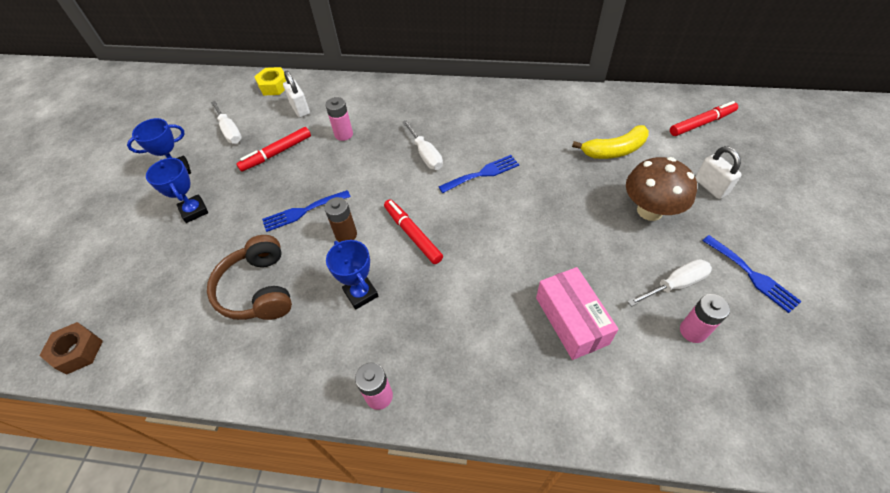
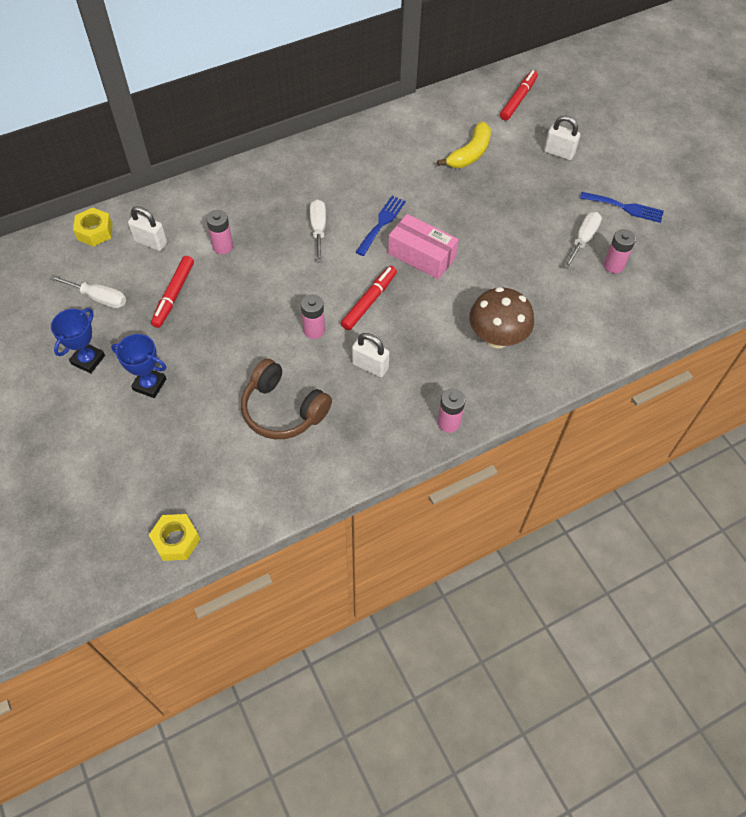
camera: 40 degrees left, 5 degrees up
brown nut [39,322,103,375] -> yellow nut [149,514,200,561]
blue fork [262,190,351,232] -> none
brown battery [324,197,357,242] -> pink battery [301,294,325,339]
blue trophy [326,240,378,310] -> white padlock [352,333,390,378]
red marker [384,199,443,264] -> red marker turned 105 degrees clockwise [341,266,397,330]
white screwdriver [403,120,443,170] -> white screwdriver turned 120 degrees counterclockwise [310,199,326,263]
pink box [536,267,619,360] -> pink box moved to [388,214,459,279]
brown mushroom [626,157,697,221] -> brown mushroom moved to [469,287,534,349]

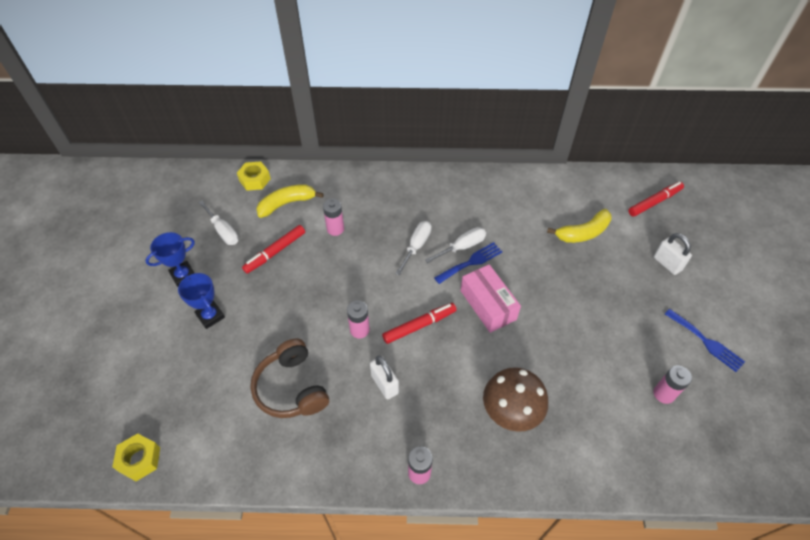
camera: 30 degrees right, 5 degrees down
white padlock [128,206,167,251] -> yellow banana [256,184,324,218]
white screwdriver [564,212,602,269] -> white screwdriver moved to [425,227,486,263]

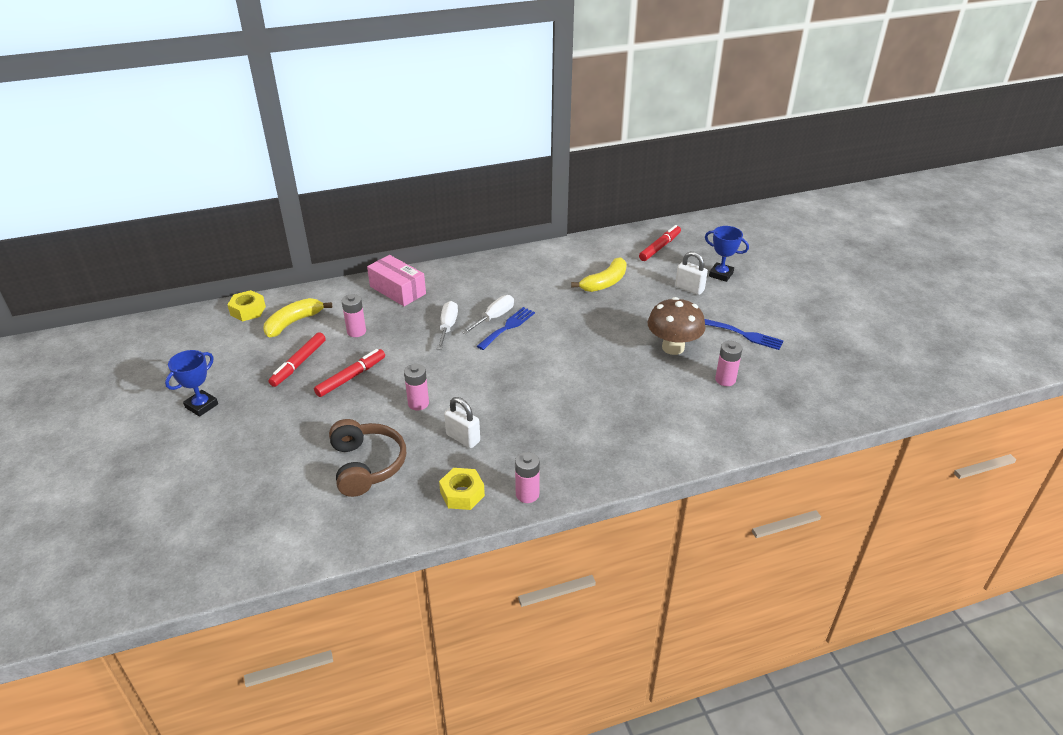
camera: 20 degrees left, 15 degrees down
yellow nut [112,433,160,481] -> yellow nut moved to [439,468,485,510]
blue trophy [178,273,225,329] -> blue trophy moved to [705,226,749,282]
white screwdriver [198,201,239,245] -> none
brown headphones [250,338,329,418] -> brown headphones turned 150 degrees counterclockwise [329,419,406,497]
red marker [382,303,457,344] -> red marker moved to [314,349,385,397]
pink box [461,264,521,333] -> pink box moved to [367,255,426,306]
brown mushroom [483,368,548,432] -> brown mushroom moved to [648,297,706,355]

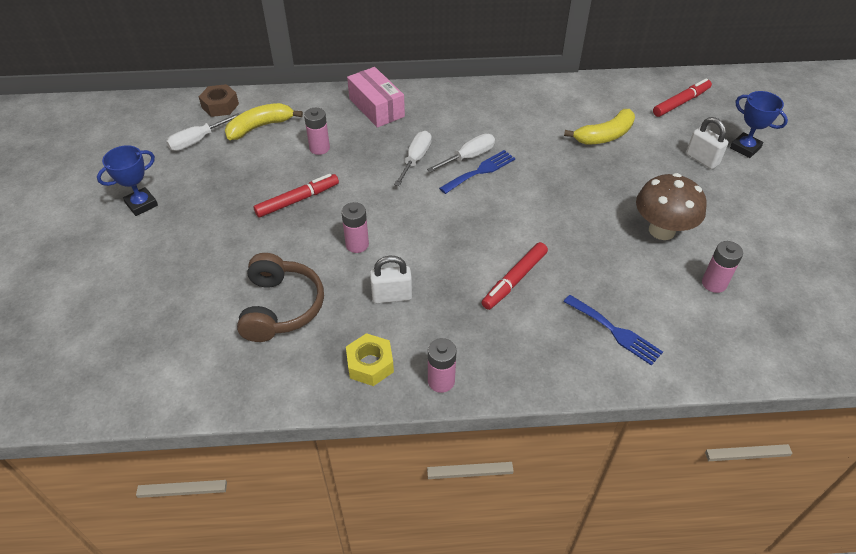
camera: 15 degrees right, 10 degrees up
yellow nut [227,290,266,321] -> brown nut [199,84,239,117]
red marker [268,332,326,387] -> red marker moved to [482,242,548,310]
white padlock [444,397,480,448] -> white padlock turned 60 degrees counterclockwise [370,256,412,303]
blue fork [705,319,784,350] -> blue fork moved to [563,295,663,366]
none -> white screwdriver [166,113,240,151]

